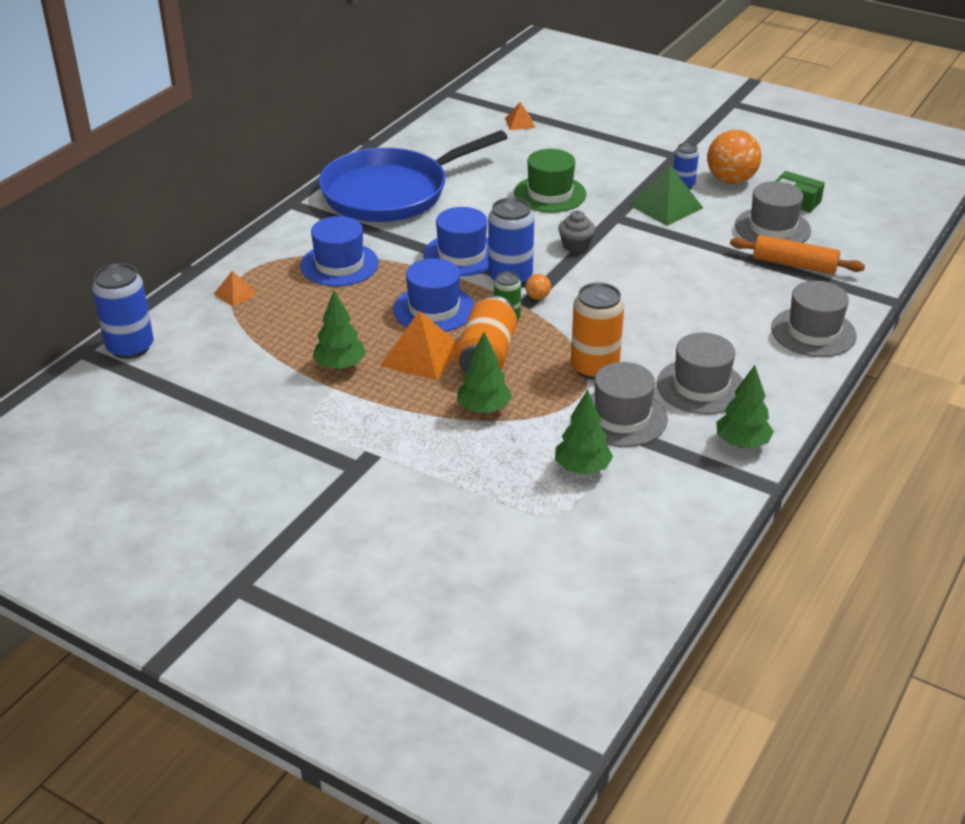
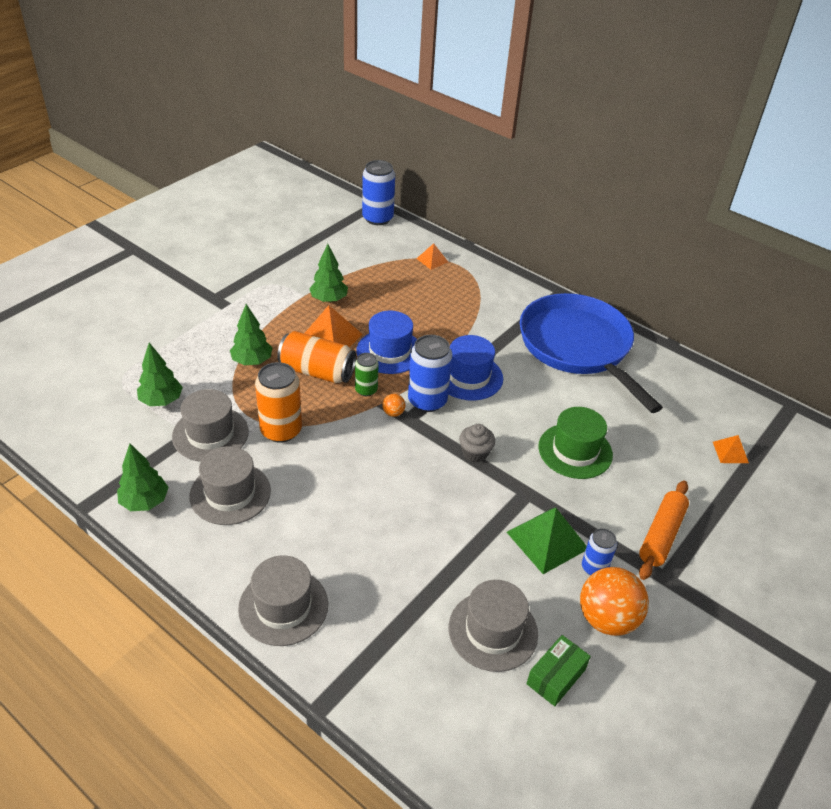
camera: 95 degrees right, 5 degrees up
blue hat [300,216,379,286] -> none
orange rolling pin [730,235,865,274] -> orange rolling pin moved to [639,481,689,580]

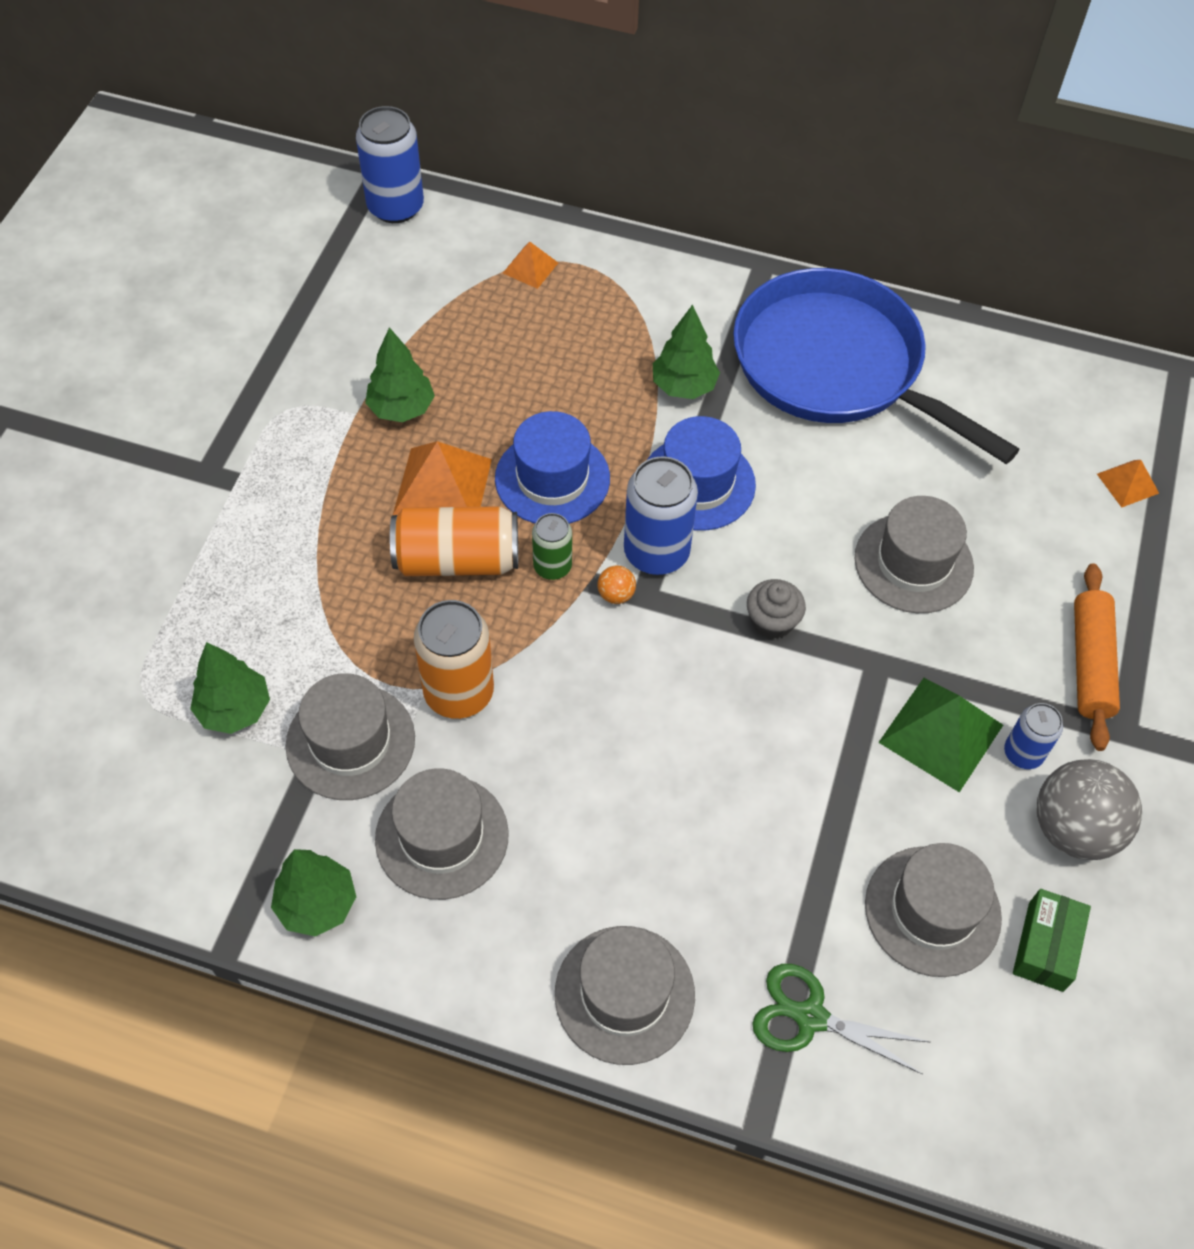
camera: 20 degrees left, 15 degrees up
green tree [230,304,272,365] -> green tree moved to [653,305,720,399]
green hat [538,407,613,479] -> grey hat [854,496,974,613]
orange ball [580,567,649,636] -> grey ball [1037,759,1142,860]
none -> green scissors [752,964,929,1074]

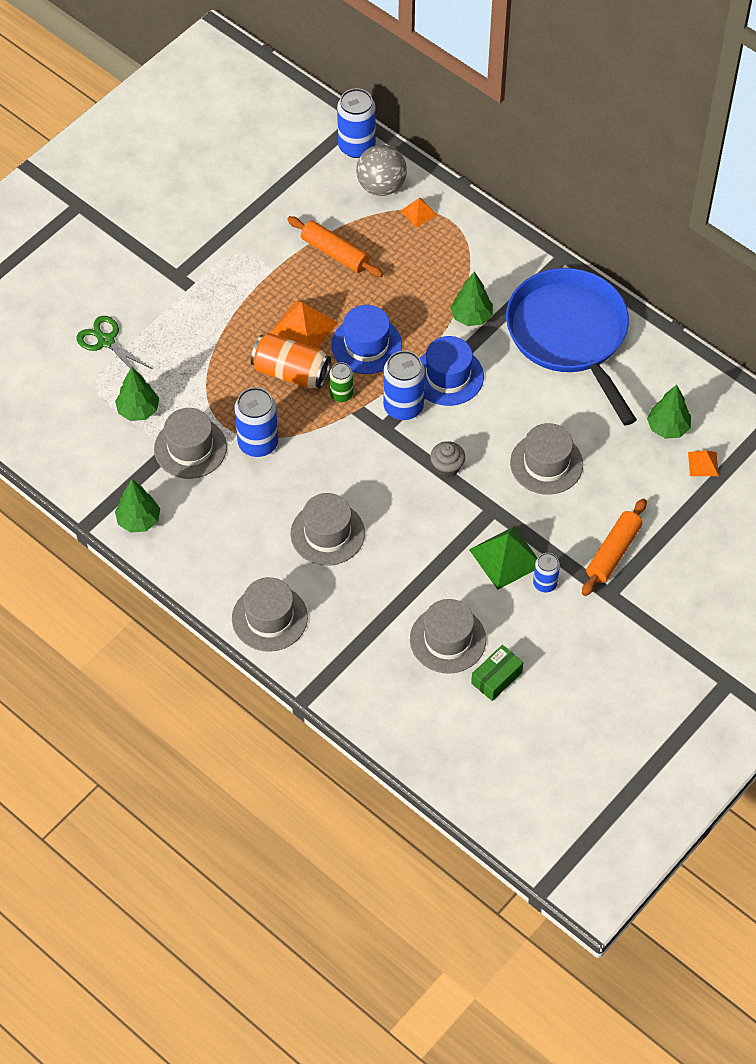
camera: 25 degrees right, 0 degrees up
green tree [365,327,435,422] -> green tree moved to [647,385,691,439]
grey hat [375,768,509,900] -> grey hat moved to [291,493,365,566]
orange can [414,600,494,719] -> blue can [235,387,278,457]
orange ball [597,565,636,604] -> none
green scissors [752,964,929,1074] -> green scissors moved to [76,316,153,369]
grey ball [1037,759,1142,860] -> grey ball moved to [356,145,407,196]
none -> orange rolling pin [287,216,383,277]

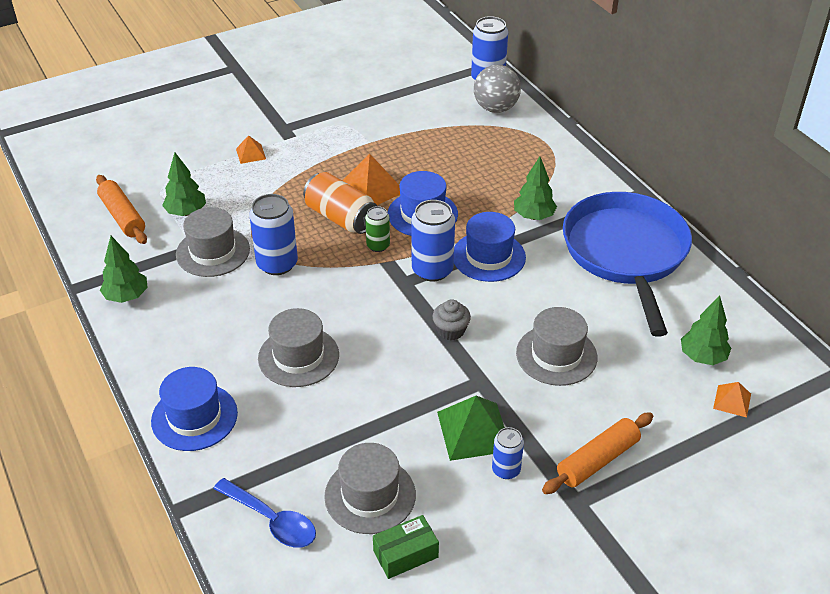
camera: 20 degrees right, 15 degrees down
green scissors [76,316,153,369] -> none
grey hat [232,577,308,651] -> blue hat [151,367,238,451]
orange rolling pin [287,216,383,277] -> orange rolling pin moved to [96,175,147,244]
orange pyramid [400,198,437,227] -> orange pyramid moved to [236,135,266,164]
none -> blue spoon [213,478,316,548]

